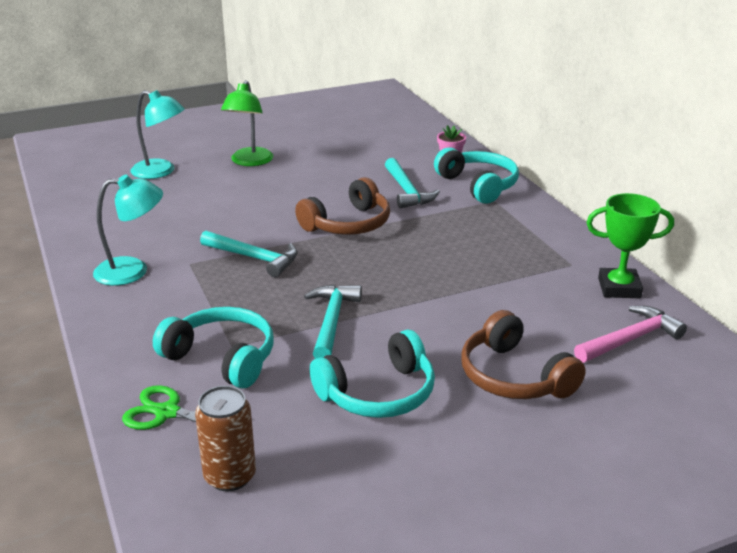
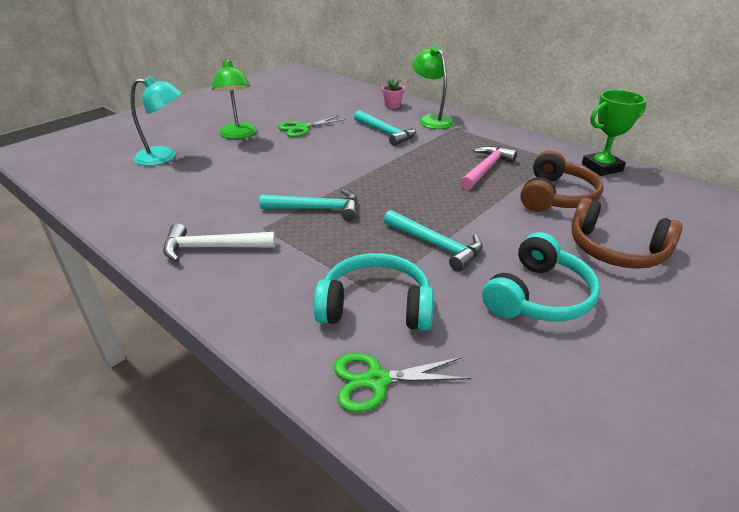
camera: 25 degrees left, 5 degrees up
turquoise lamp [93,175,163,286] -> white hammer [163,223,276,262]
brown can [195,386,256,491] -> none
brown headphones [295,177,390,235] -> brown headphones moved to [520,150,603,212]
turquoise hammer [304,284,362,359] -> turquoise hammer turned 150 degrees clockwise [384,210,483,272]
turquoise headphones [434,147,519,204] -> green lamp [412,46,455,129]
pink hammer [574,306,687,363] -> pink hammer moved to [460,146,517,190]
none -> green scissors [278,115,346,137]

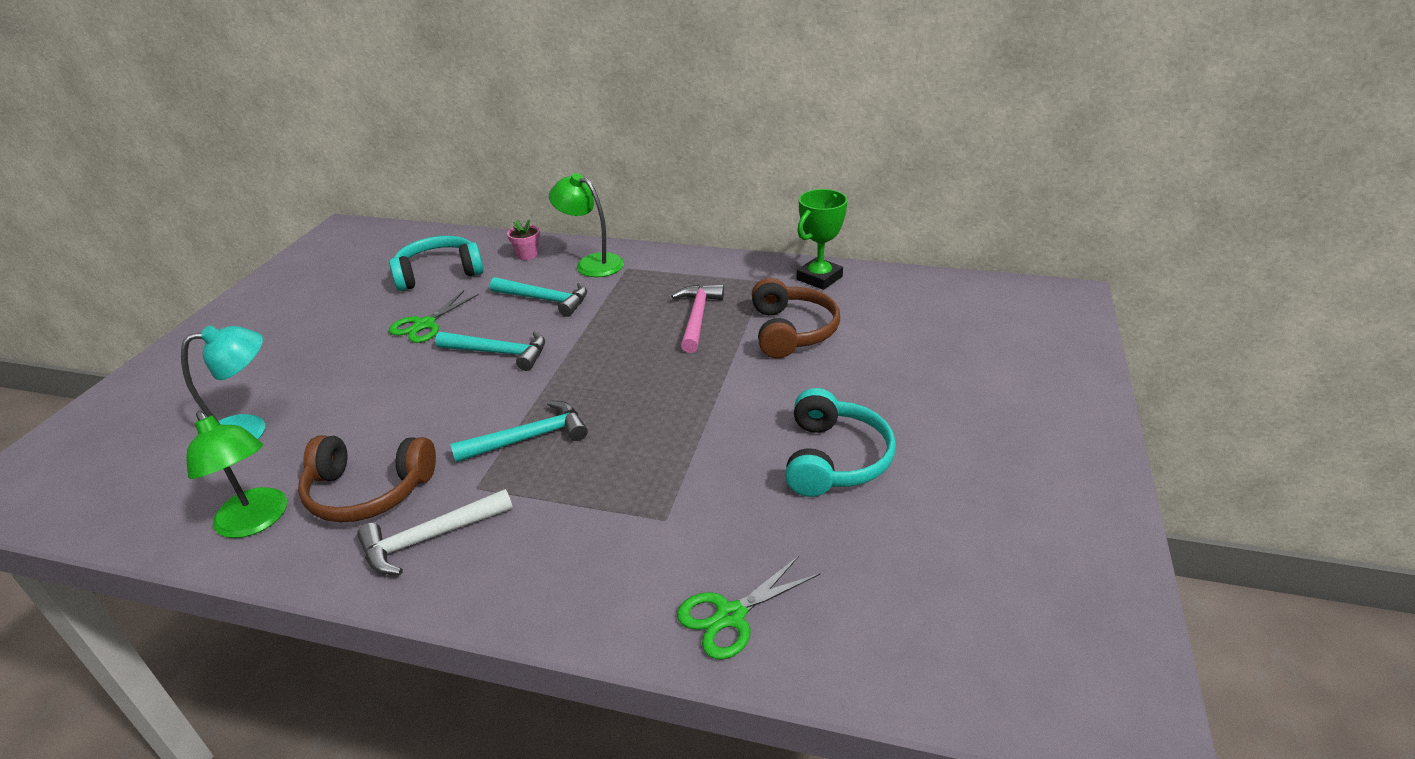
camera: 25 degrees left, 0 degrees up
green lamp [212,59,257,139] -> green lamp moved to [186,411,287,538]
turquoise headphones [314,253,434,331] -> turquoise headphones moved to [389,236,484,291]
turquoise hammer [384,210,483,272] -> turquoise hammer moved to [435,331,545,371]
brown headphones [572,198,683,269] -> brown headphones moved to [298,435,436,522]

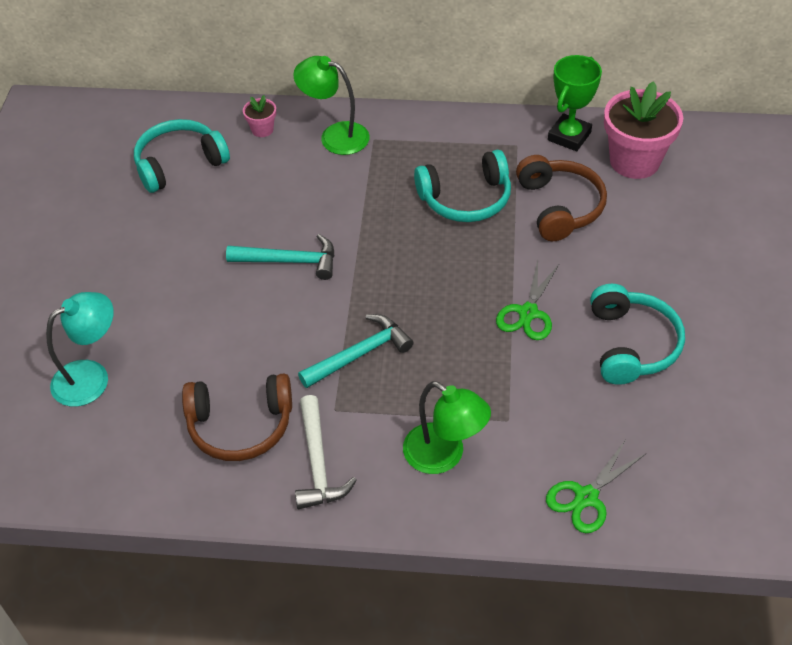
camera: 10 degrees left, 15 degrees up
green lamp [186,411,287,538] -> green lamp moved to [403,381,491,474]
white hammer [357,489,513,575] -> white hammer turned 60 degrees counterclockwise [295,395,357,509]
green scissors [389,291,479,343] -> green scissors moved to [496,261,559,340]
turquoise hammer [490,277,587,317] -> none
pink hammer [671,284,724,353] -> turquoise headphones [414,150,511,222]
none -> pink flower pot [604,81,683,179]

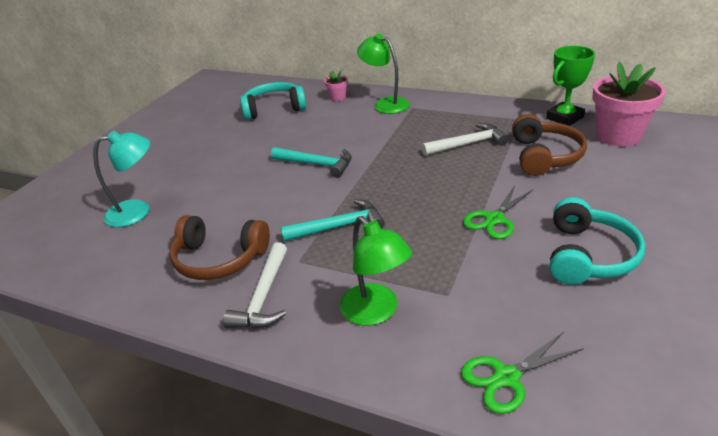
camera: 20 degrees right, 15 degrees down
turquoise headphones [414,150,511,222] -> white hammer [421,123,509,156]

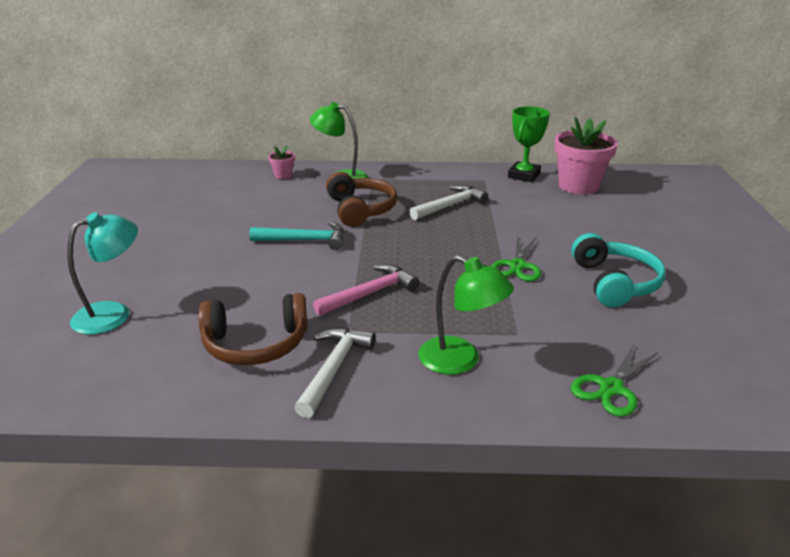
camera: 25 degrees left, 5 degrees down
white hammer [223,242,287,329] -> white hammer turned 150 degrees counterclockwise [294,328,376,418]
turquoise headphones [240,82,306,120] -> none
turquoise hammer [281,199,385,241] -> pink hammer [313,264,419,316]
brown headphones [512,114,587,176] -> brown headphones moved to [326,172,397,227]

